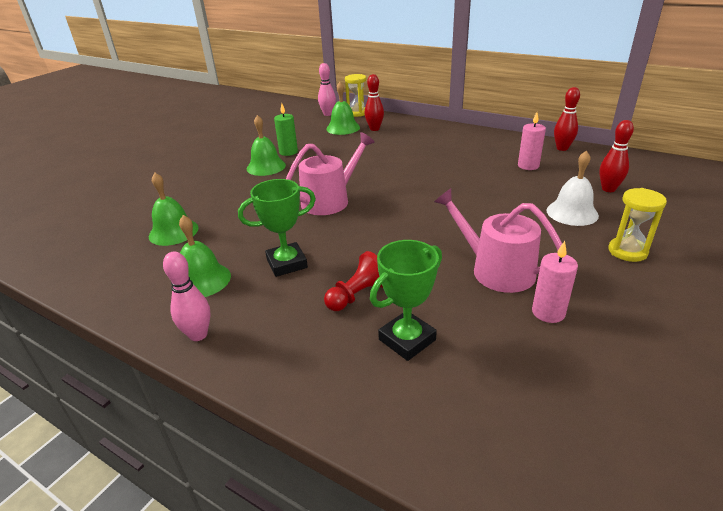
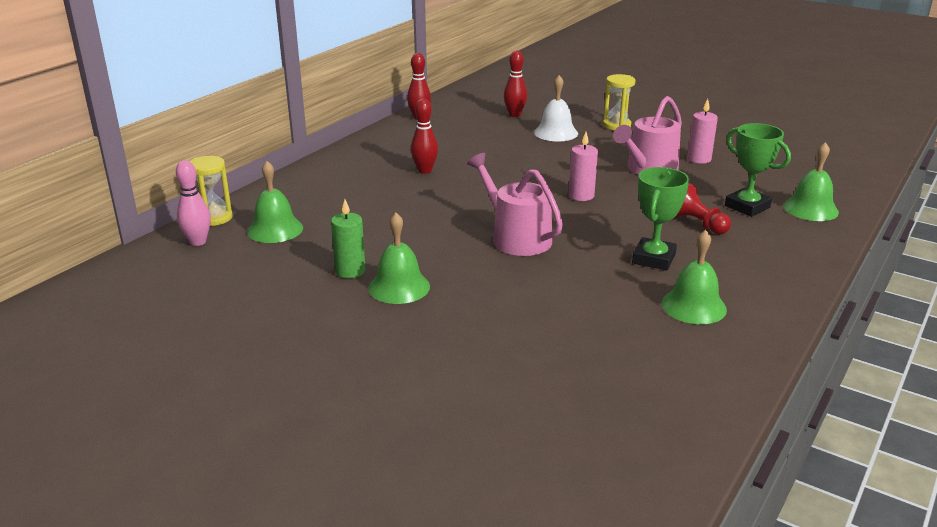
camera: 90 degrees left, 5 degrees down
green bell [149,173,199,246] -> green bell moved to [783,142,839,221]
pink bowling pin [163,251,210,341] -> none
green trophy [238,179,316,277] -> green trophy turned 45 degrees clockwise [632,167,689,270]
red bowling pin [365,74,384,131] -> red bowling pin moved to [411,99,438,174]
pink candle [518,112,546,170] -> pink candle moved to [569,132,598,201]

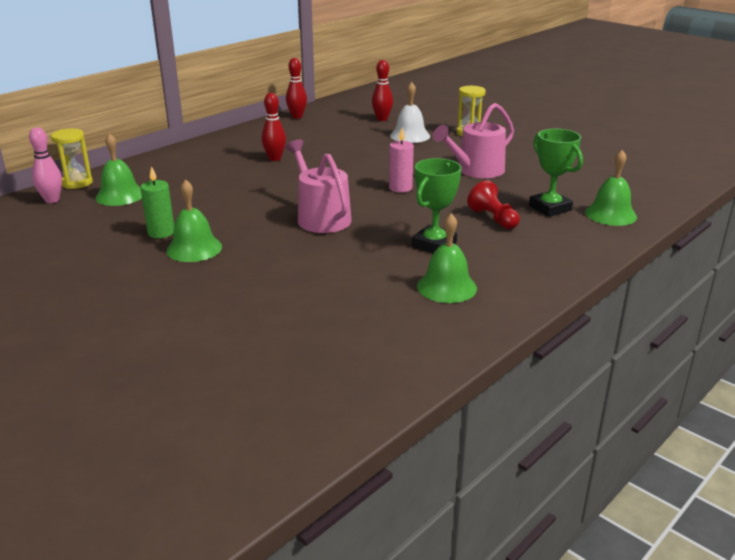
camera: 10 degrees right, 0 degrees up
pink candle [687,99,718,164] -> none

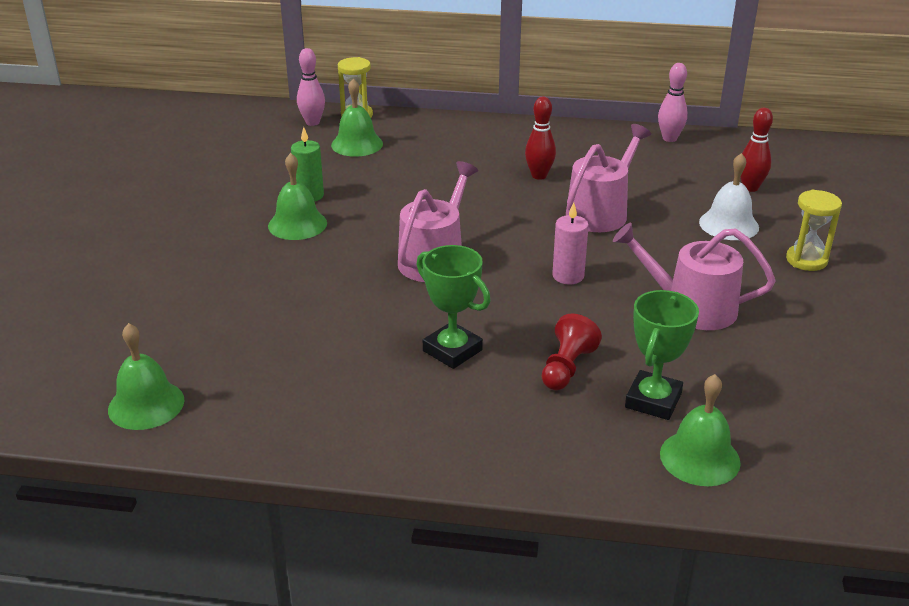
camera: 55 degrees right, 5 degrees up
red bowling pin [286,58,307,119] -> pink bowling pin [658,63,688,142]
green trophy [412,158,462,253] -> green trophy turned 45 degrees clockwise [416,245,490,369]
green bell [417,213,477,303] -> green bell moved to [108,323,184,430]
none -> pink watering can [566,124,651,232]

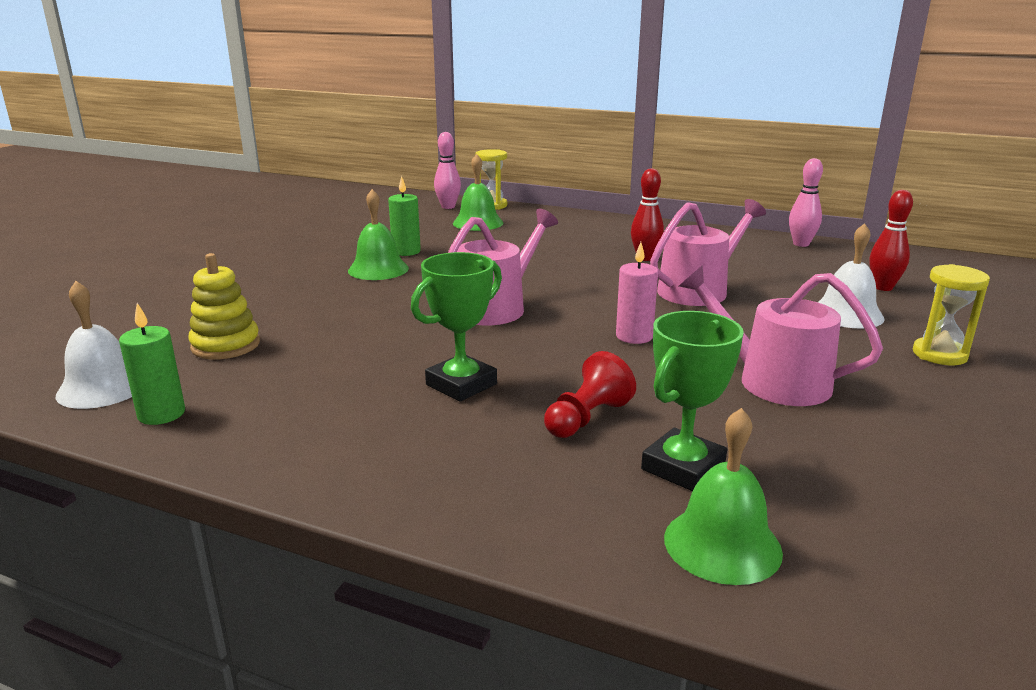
camera: 15 degrees right, 10 degrees down
green bell [108,323,184,430] -> white bell [56,281,132,409]
green trophy [416,245,490,369] -> green trophy turned 75 degrees clockwise [411,252,502,401]
none -> green candle [119,303,185,425]
none -> yellow stacking toy [188,253,260,359]

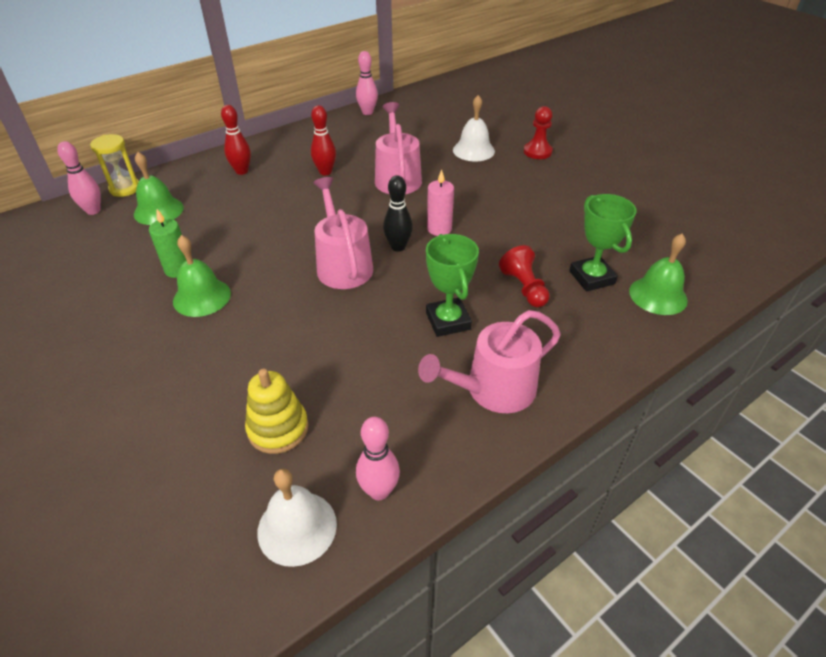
camera: 60 degrees left, 20 degrees up
green candle [119,303,185,425] -> pink bowling pin [356,417,400,500]
pink watering can [679,265,883,406] -> pink watering can moved to [418,310,561,413]
red bowling pin [870,190,913,291] -> red bowling pin moved to [221,105,251,175]
yellow hourglass [913,264,990,365] -> red pawn [524,106,553,159]
none -> black bowling pin [383,175,413,252]

